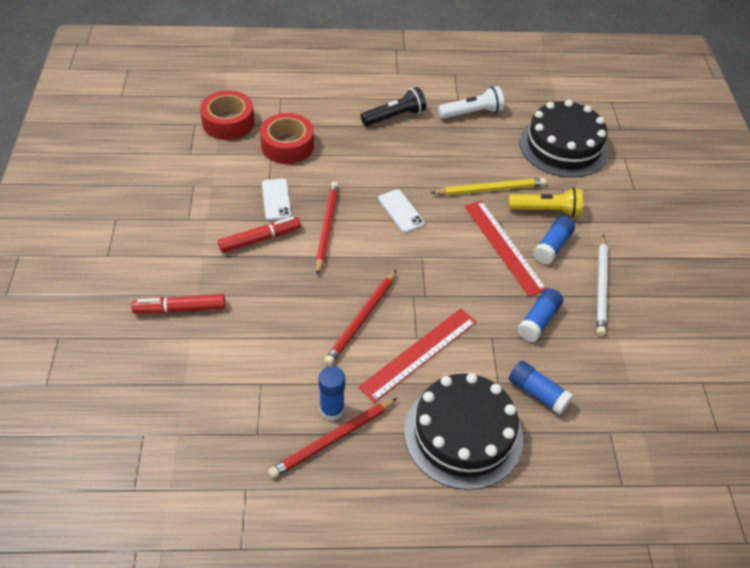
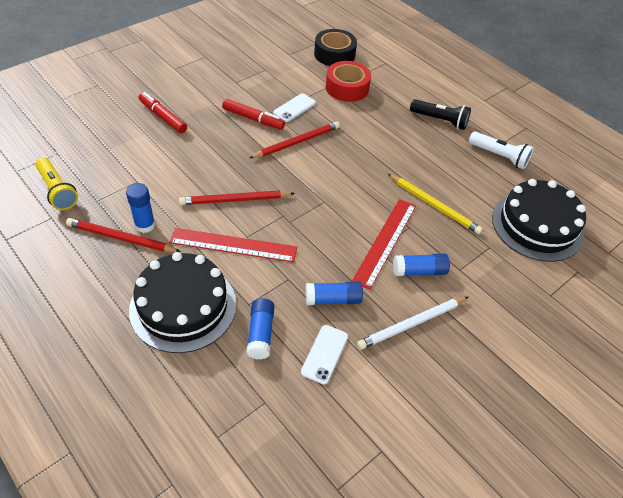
camera: 50 degrees right, 0 degrees up
red tape [200,90,255,140] -> black tape [314,29,357,66]
white phone [378,189,425,233] -> white phone moved to [301,325,348,384]
yellow flashlight [509,188,583,217] -> yellow flashlight moved to [35,158,78,210]

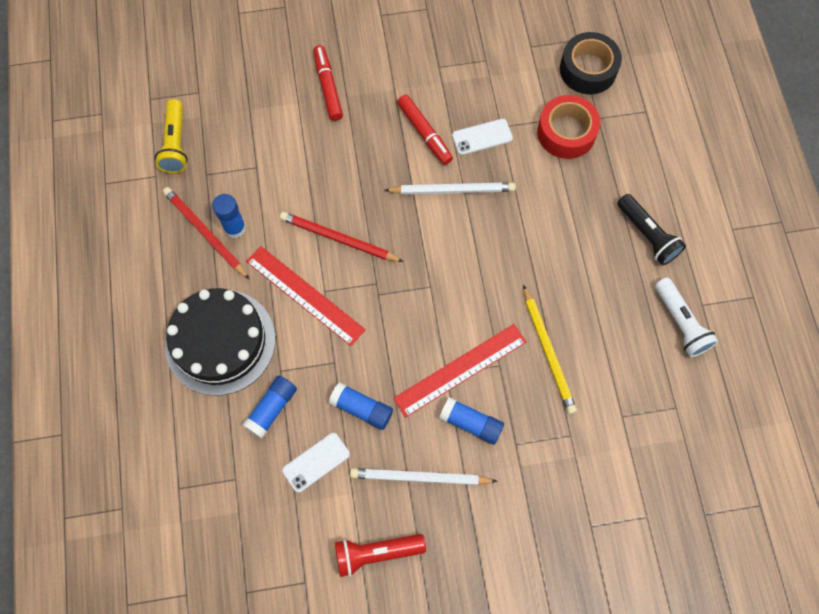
camera: 35 degrees right, 20 degrees up
red pencil [249,122,340,158] -> white pencil [384,182,516,195]
black cake [492,179,586,262] -> none
none -> red flashlight [335,534,426,577]

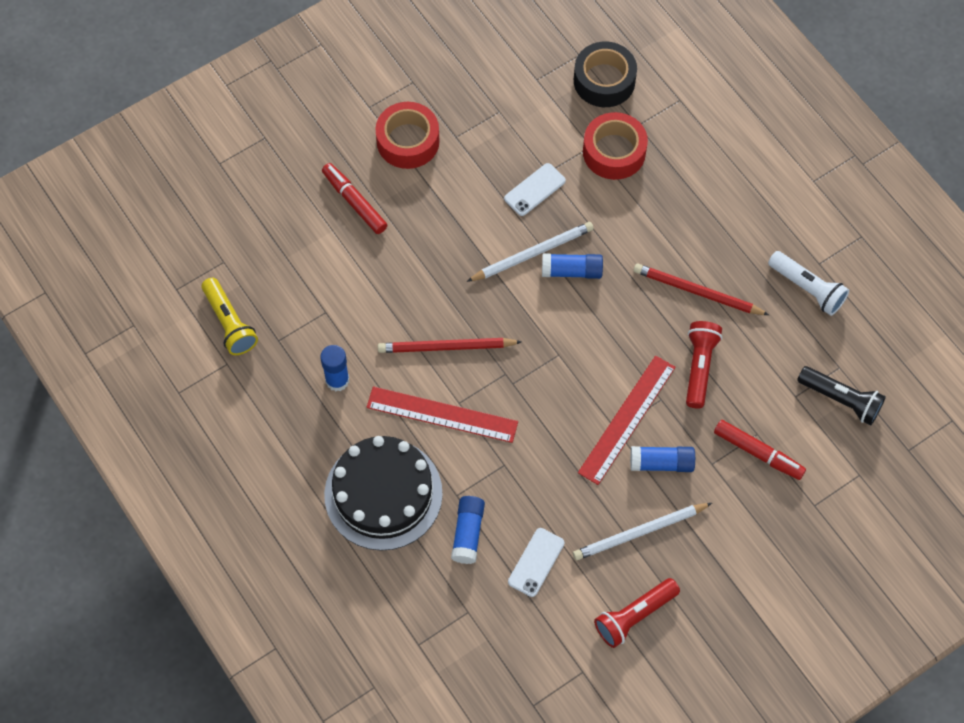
camera: 25 degrees left, 5 degrees down
red pencil [163,187,250,280] -> red pencil moved to [634,263,769,315]
blue glue stick [329,382,393,430] -> blue glue stick moved to [542,253,603,279]
red marker [397,95,453,165] -> red marker moved to [714,420,806,480]
yellow pencil [523,285,577,414] -> red flashlight [686,321,722,409]
black flashlight [617,194,686,265] -> black flashlight moved to [797,366,886,425]
none -> red tape [375,102,440,169]

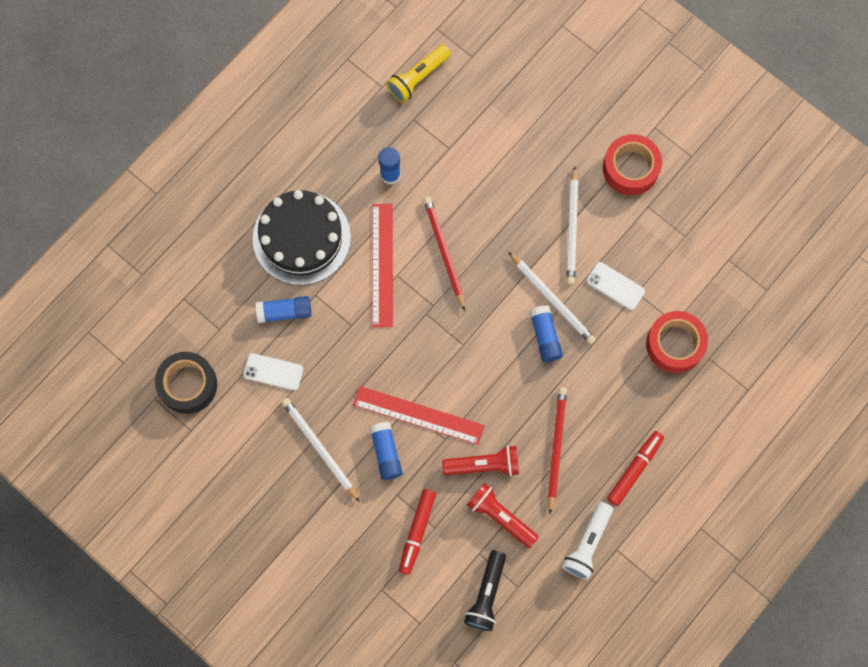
camera: 75 degrees right, 10 degrees up
red marker [322,163,387,234] -> red marker moved to [607,431,664,506]
black tape [574,42,637,107] -> black tape moved to [155,352,217,414]
red flashlight [594,578,680,648] -> red flashlight moved to [467,483,538,548]
none -> white pencil [566,166,578,284]

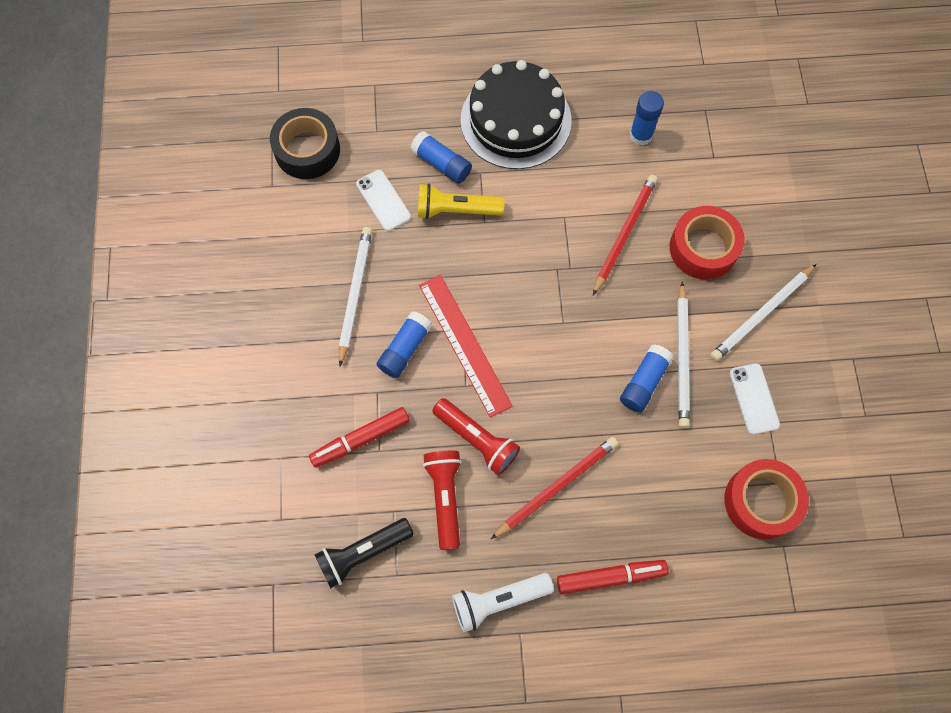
camera: 45 degrees right, 5 degrees down
red ruler [372,204,393,327] -> none
yellow flashlight [386,45,451,103] -> yellow flashlight moved to [418,184,505,219]
red tape [603,134,662,195] -> red tape moved to [670,206,745,280]

